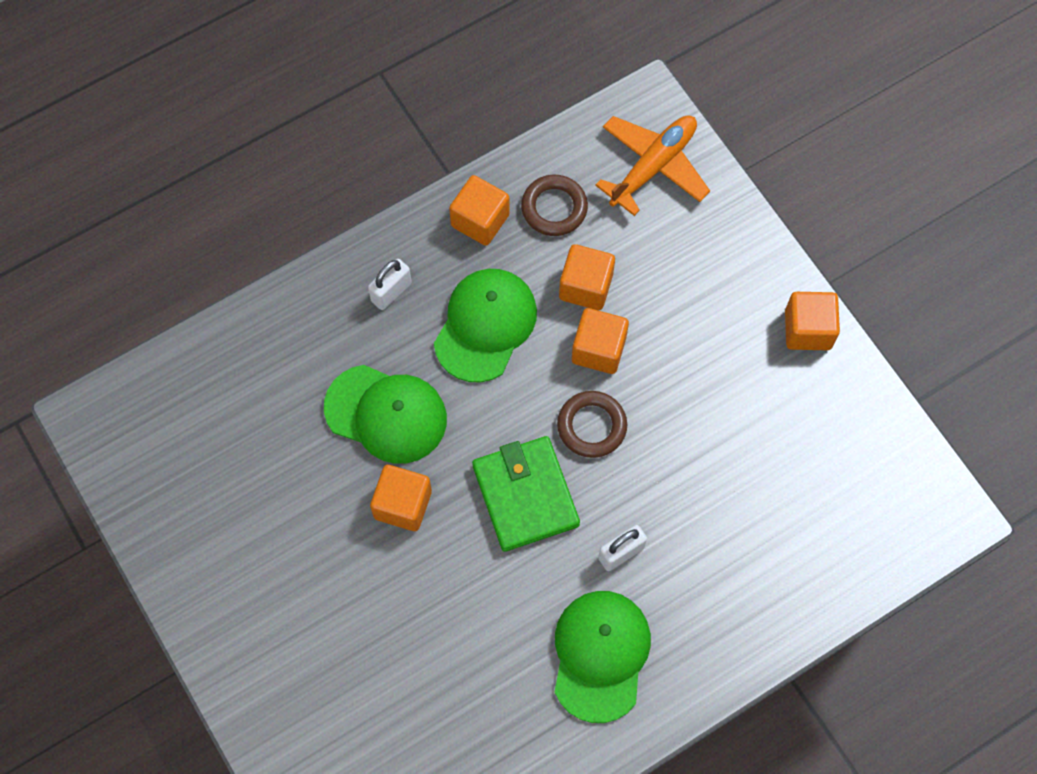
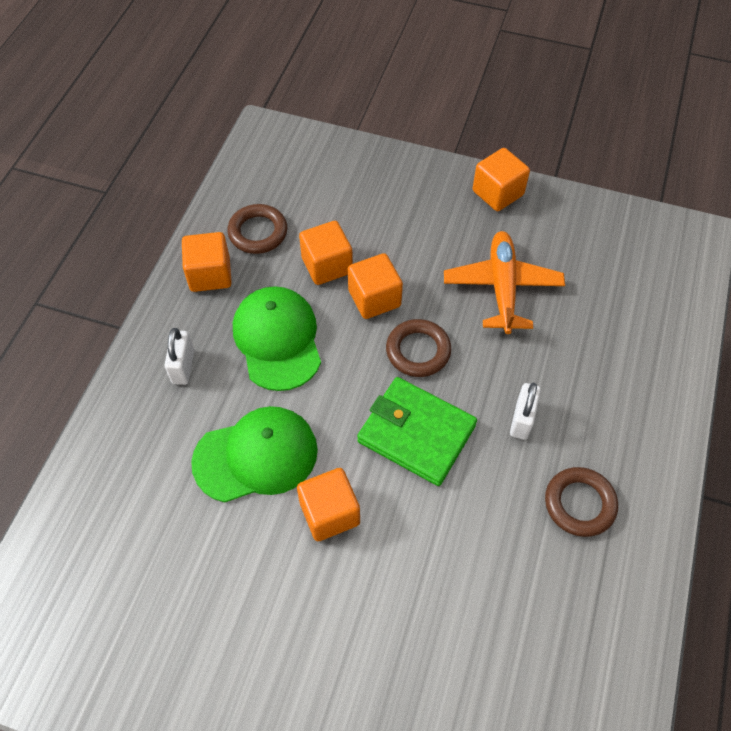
camera: 40 degrees left, 10 degrees down
green cap [555,591,651,723] -> brown ring [545,467,618,537]
orange plane [595,115,710,216] -> orange plane moved to [444,231,565,334]

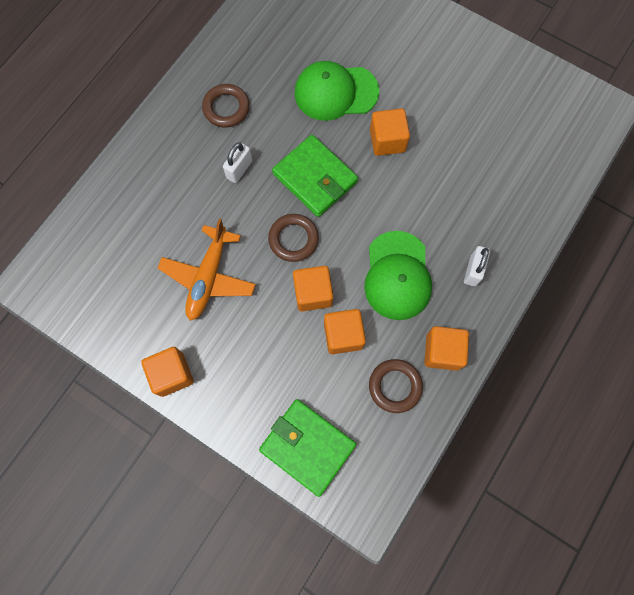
camera: 165 degrees left, 15 degrees up
green cap [191,406,318,503] -> green cap moved to [294,61,379,121]
none -> green wallet [259,399,356,497]

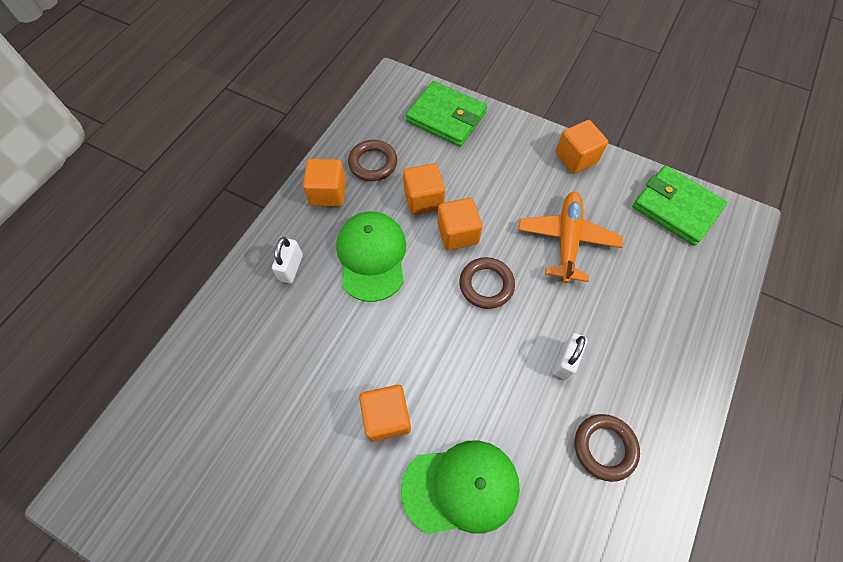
camera: 175 degrees right, 10 degrees down
green wallet [272,135,358,217] -> green wallet moved to [632,165,727,246]

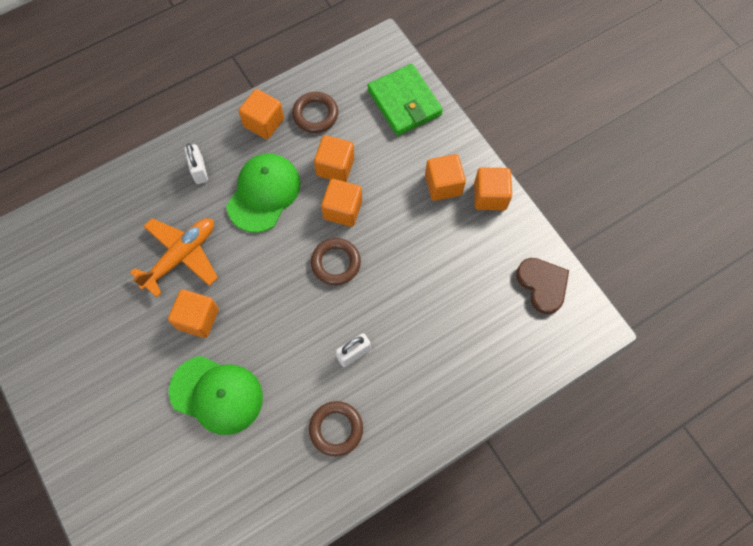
camera: 30 degrees right, 5 degrees up
white padlock [272,237,303,283] -> white padlock turned 60 degrees counterclockwise [185,144,208,184]
orange plane [518,192,623,283] -> orange plane moved to [130,218,218,297]
green wallet [632,165,727,246] -> brown heart [516,258,569,314]
none -> orange cube [425,154,466,201]

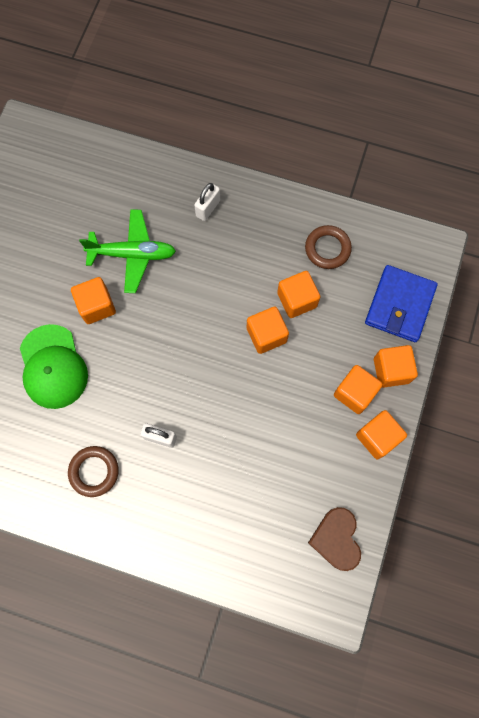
camera: 50 degrees right, 5 degrees up
orange plane [130,218,218,297] -> green plane [79,209,176,293]
green cap [226,153,301,233] -> none
orange cube [239,89,284,139] -> orange cube moved to [374,345,418,388]
brown ring [311,238,361,285] -> none
green wallet [367,64,443,136] -> blue wallet [365,265,438,342]
brown heart [516,258,569,314] -> brown heart turned 150 degrees clockwise [308,507,361,571]

